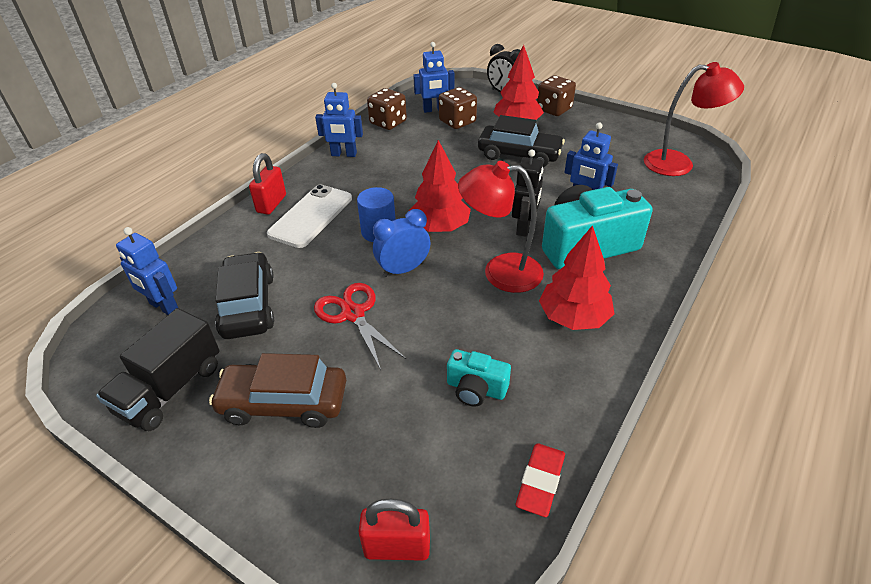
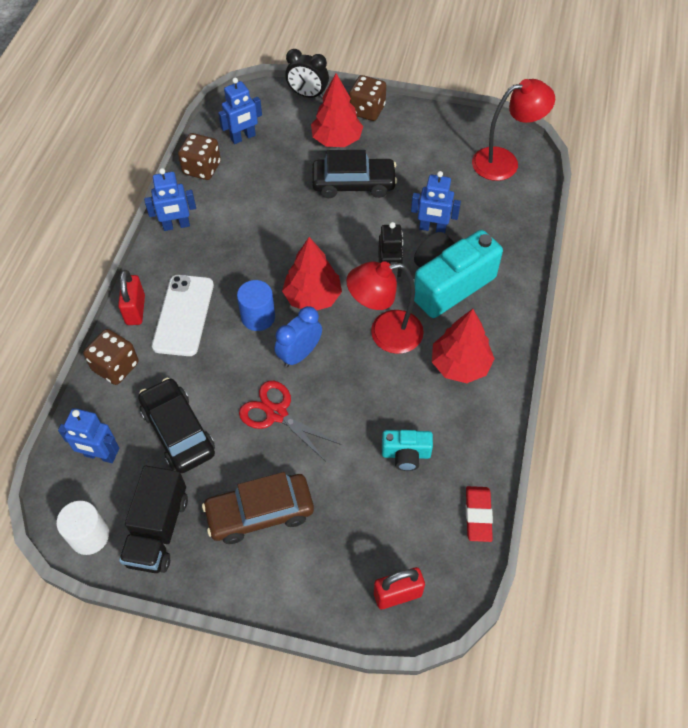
camera: 20 degrees left, 15 degrees up
brown dice [439,87,477,129] -> brown dice moved to [83,329,139,385]
none -> white cylinder [56,501,109,555]

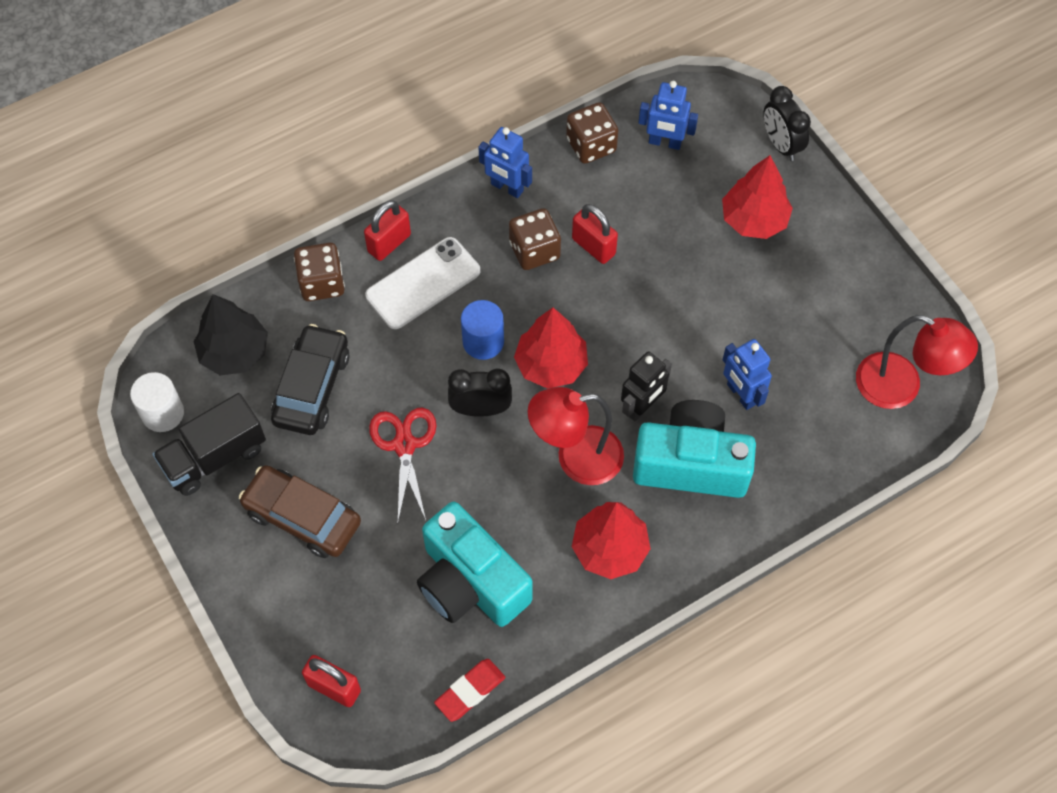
camera: 45 degrees right, 5 degrees up
blue robot [58,408,119,463] -> black tree [194,294,268,375]
blue clock [275,306,322,367] -> black clock [448,368,512,417]
black car [312,150,397,198] -> none
red lamp [346,261,424,354] -> red lamp turned 45 degrees counterclockwise [528,387,624,485]
brown dice [349,75,386,121] -> brown dice moved to [509,208,561,270]
turquoise camera [382,430,433,471] -> turquoise camera [417,502,533,627], size x2.01
none -> red padlock [572,204,618,264]

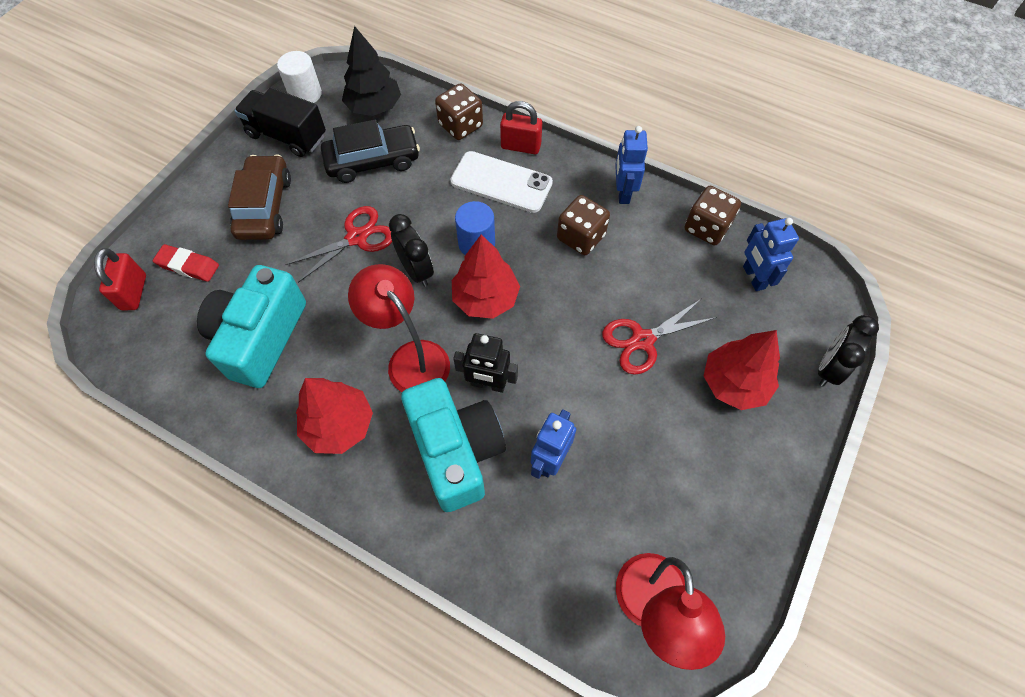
camera: 60 degrees right, 0 degrees up
red eraser [434,659,505,722] -> red eraser moved to [153,244,219,282]
red padlock [572,204,618,264] -> none
none -> red scissors [602,299,717,375]

